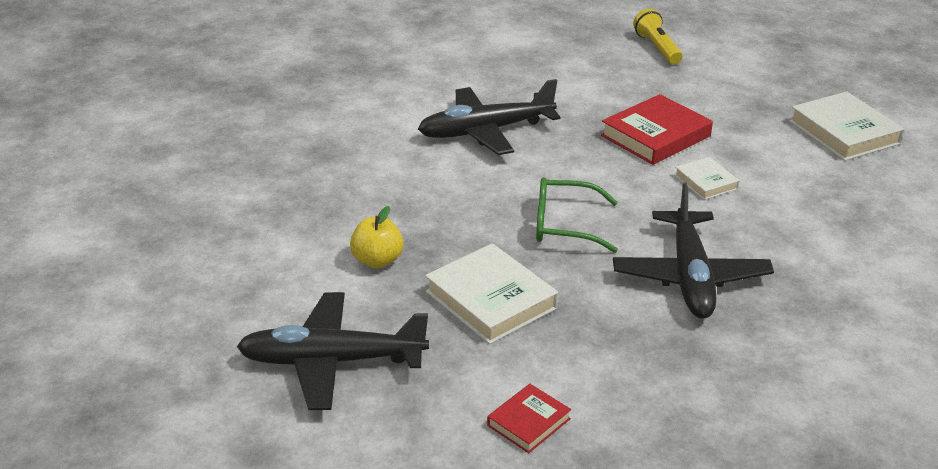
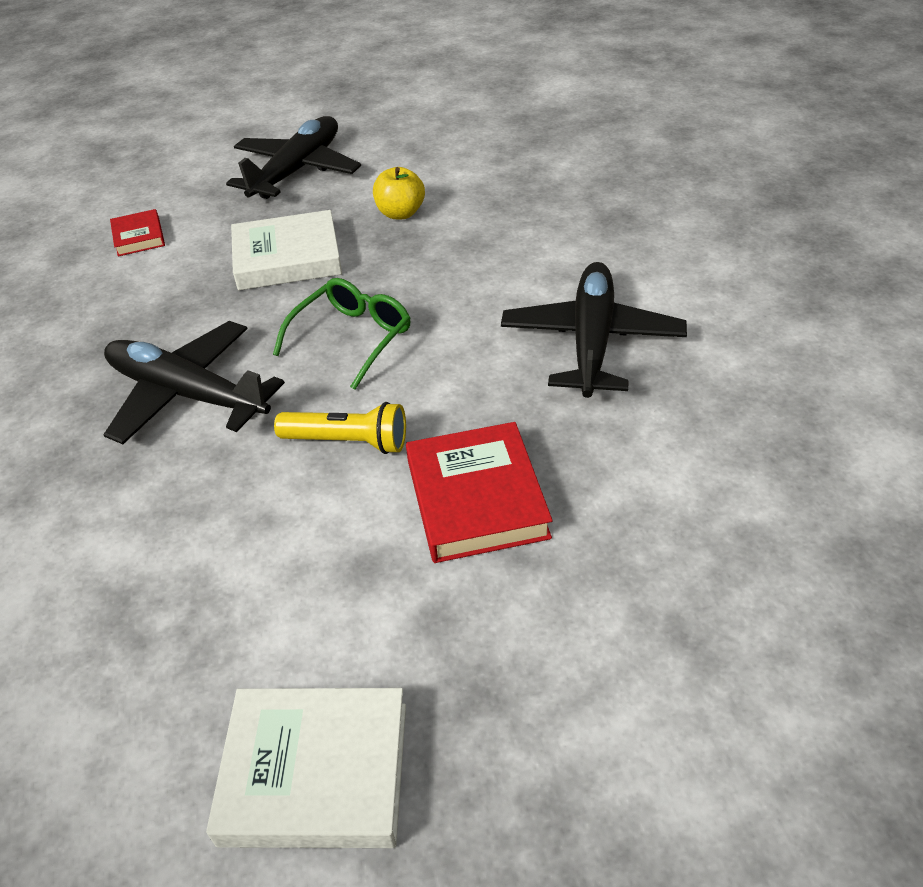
camera: 120 degrees right, 10 degrees up
yellow flashlight [633,9,683,65] -> yellow flashlight moved to [274,402,406,454]
white book [674,157,740,200] -> none

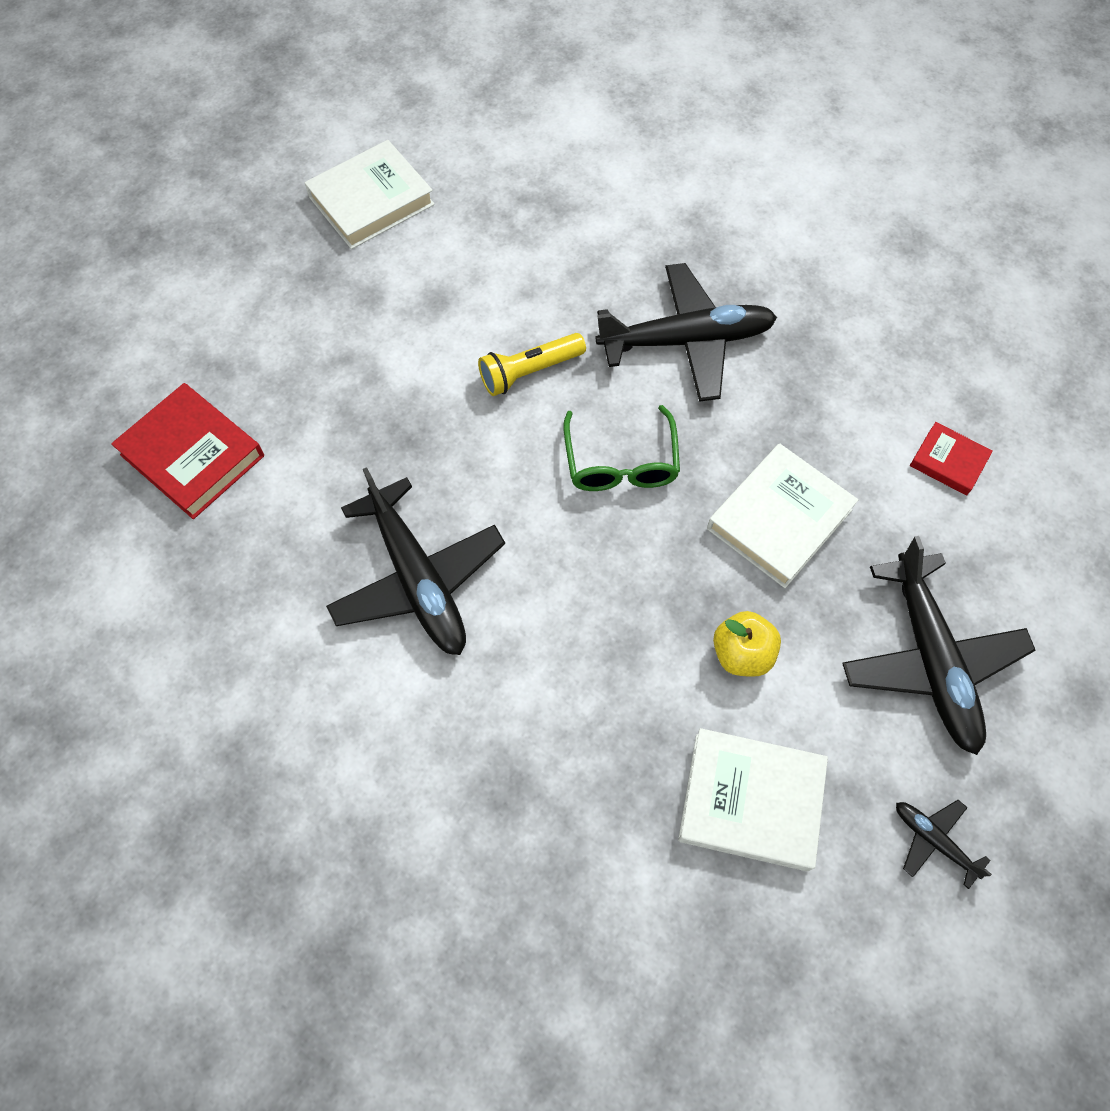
camera: 140 degrees right, 20 degrees up
red book [406,422,553,563] -> red book moved to [111,383,264,519]
none -> white book [678,728,828,871]
none -> black plane [896,800,992,889]

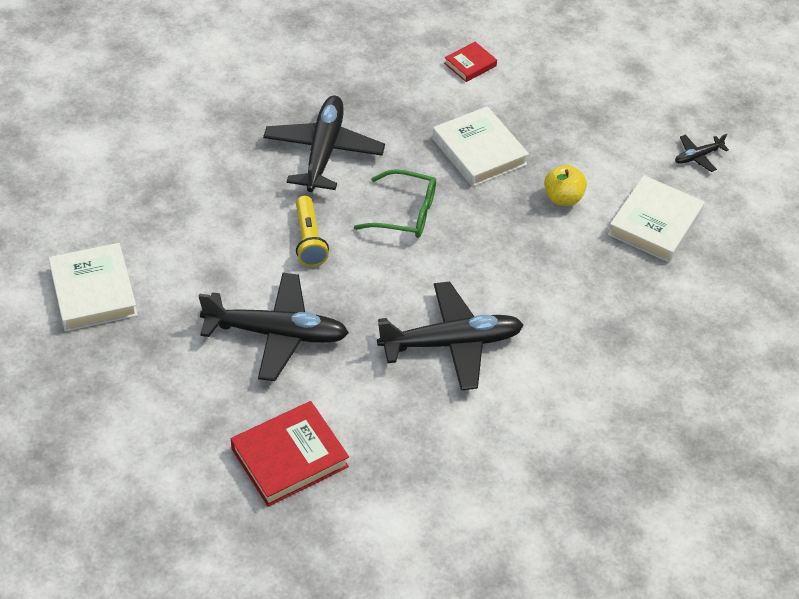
camera: 75 degrees left, 15 degrees down
black plane [842,536,1036,755] -> black plane moved to [199,273,349,381]

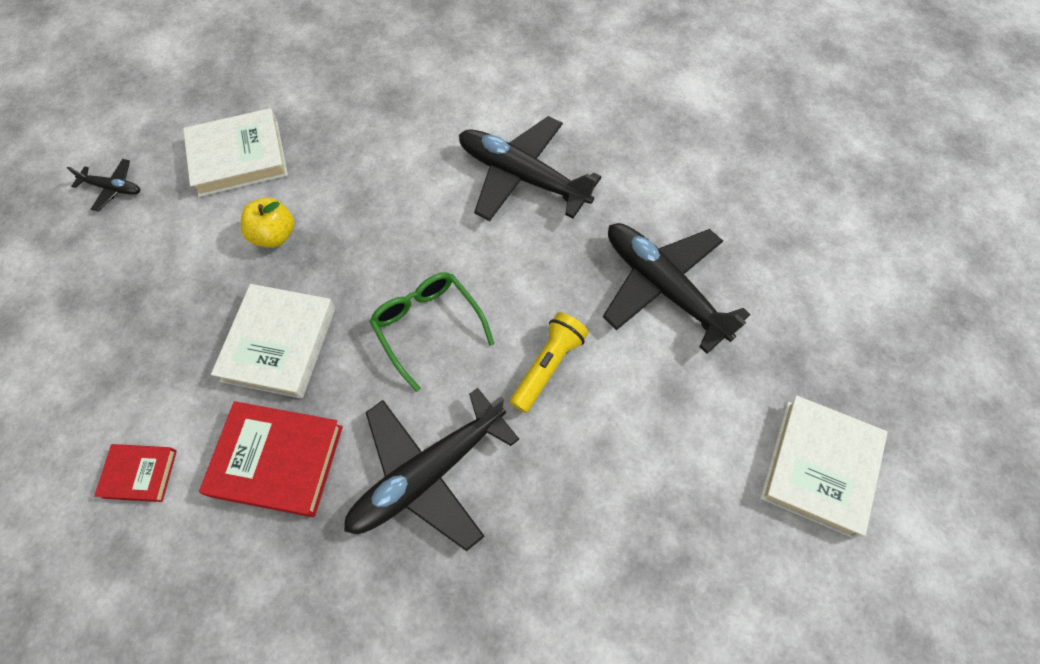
camera: 135 degrees left, 15 degrees up
red book [231,401,349,507] -> red book moved to [199,401,343,517]

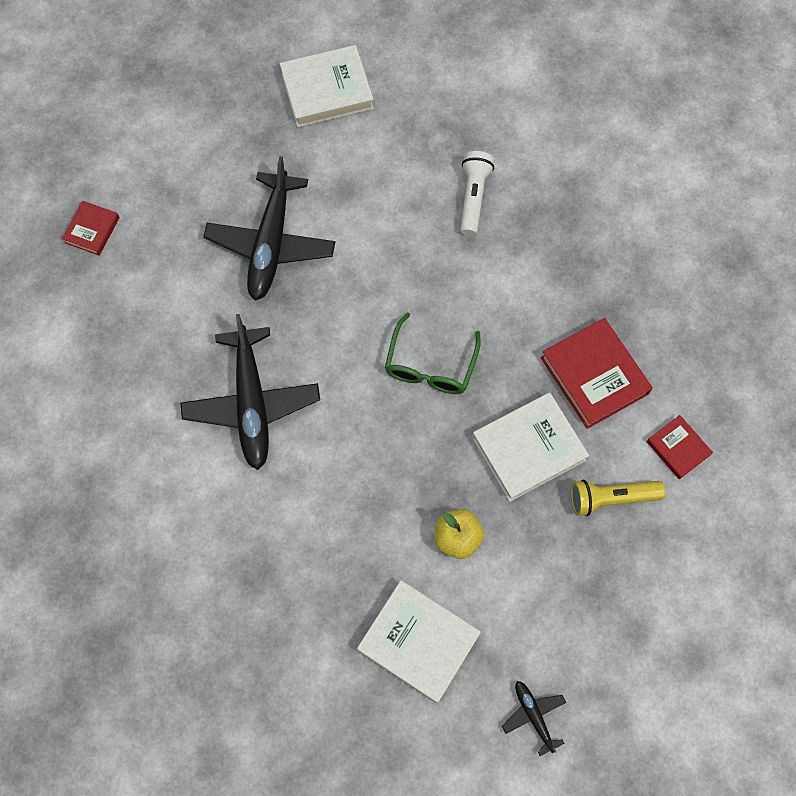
camera: 130 degrees left, 5 degrees up
black plane [344,388,519,551] -> none
yellow flashlight [510,312,588,413] -> yellow flashlight moved to [571,480,666,516]
none -> red book [62,201,120,256]
none -> white flashlight [460,151,494,236]

